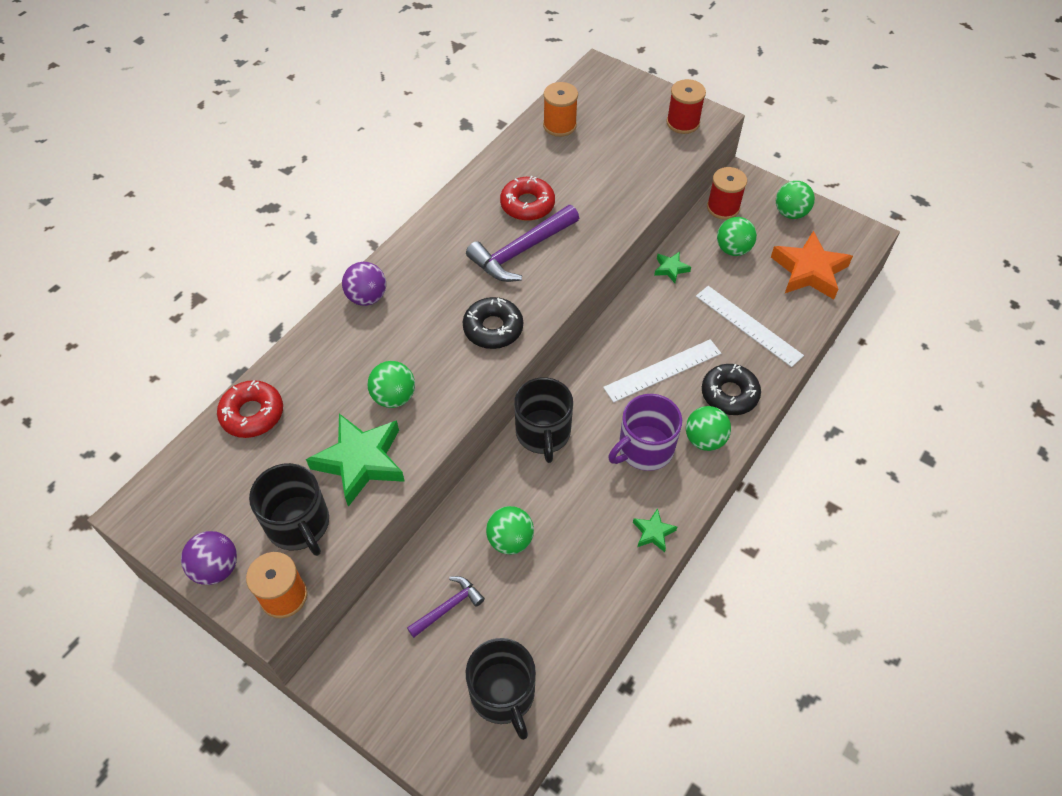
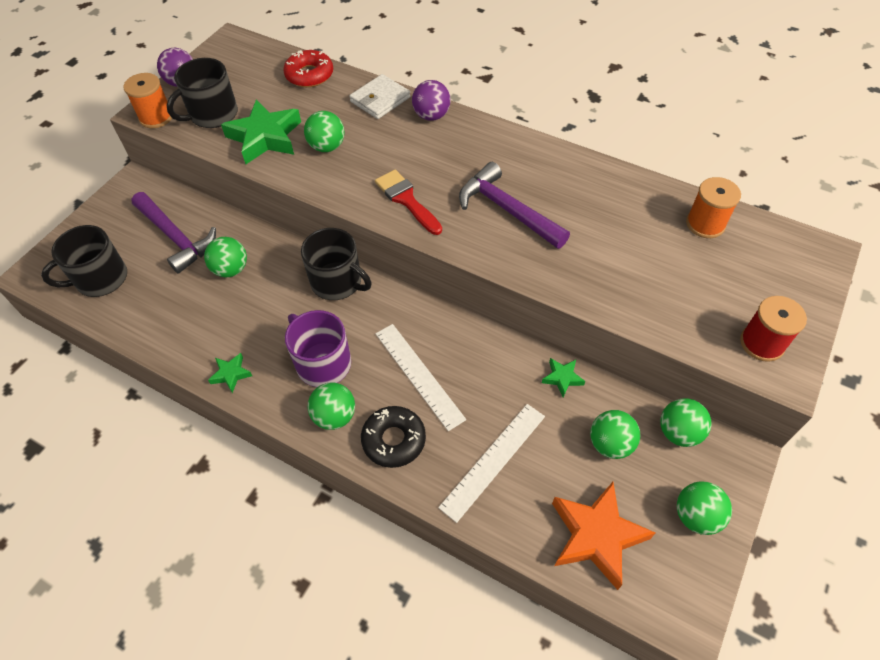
camera: 85 degrees right, 0 degrees up
purple hammer [407,576,485,638] -> purple hammer [131,192,216,274], size x1.78
black donut [463,297,523,349] -> red brush [375,170,442,235]
red donut [500,176,555,221] -> none
black mug [514,377,573,463] -> black mug turned 135 degrees counterclockwise [301,228,372,300]
red spool [707,167,747,220] -> green ball [660,398,712,447]
none -> white wallet [349,74,410,119]

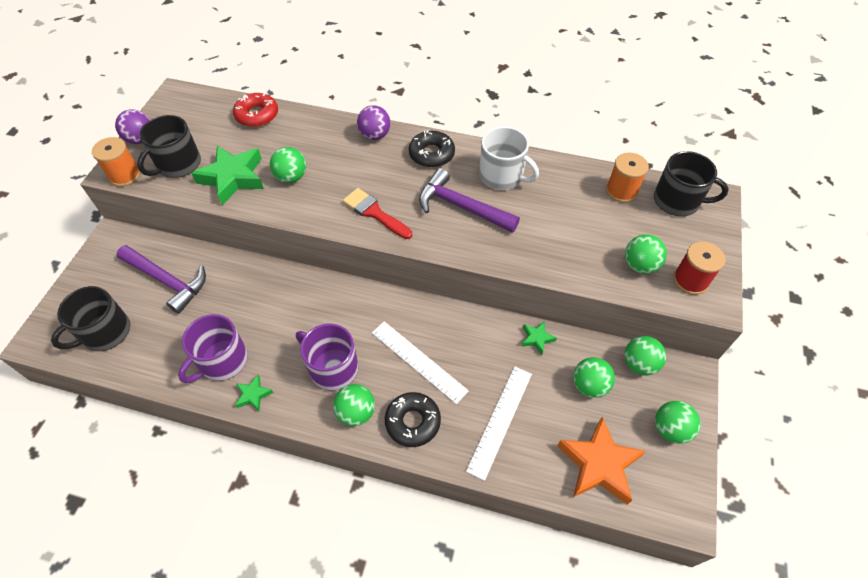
camera: 15 degrees left, 0 degrees up
green ball [204,237,247,278] -> green ball moved to [625,234,667,274]
black mug [301,228,372,300] -> black mug moved to [654,151,729,216]
white wallet [349,74,410,119] -> none
none -> purple mug [178,314,248,383]
none -> black donut [409,130,455,168]
none -> white mug [479,126,539,190]

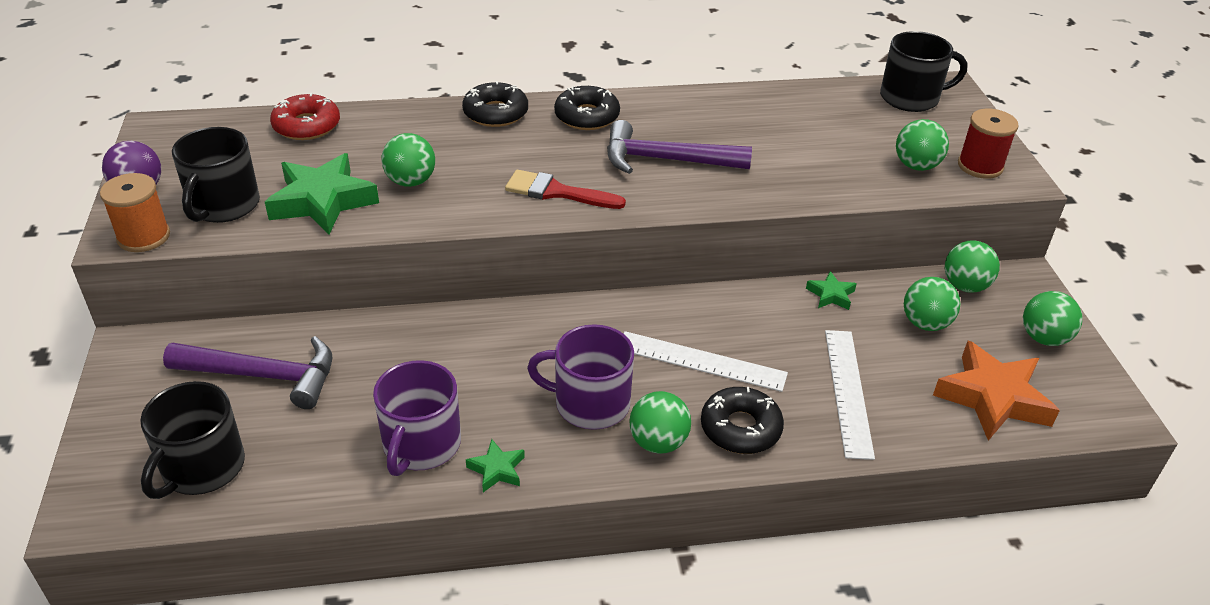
camera: 25 degrees left, 15 degrees down
purple ball [357,105,391,140] -> black donut [462,81,528,127]
white mug [479,126,539,190] -> none
orange spool [606,153,649,203] -> none

